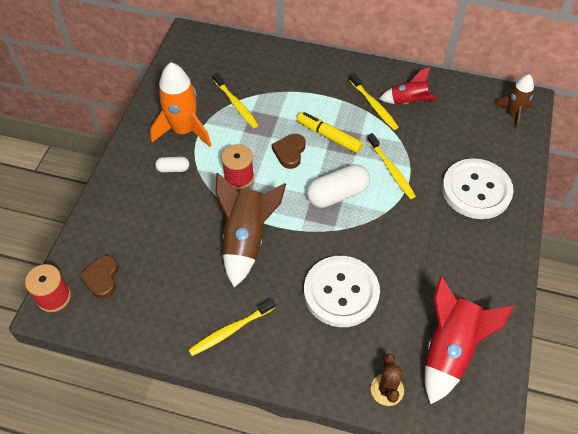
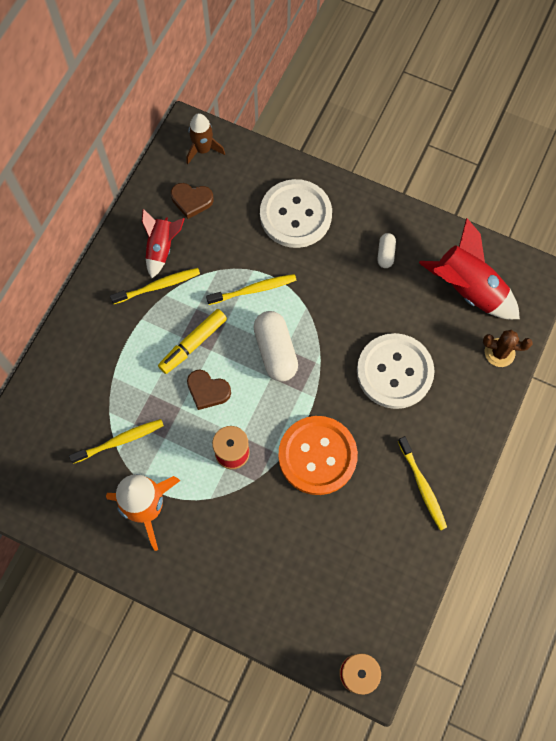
camera: 80 degrees left, 15 degrees up
brown heart [79,255,119,299] -> brown heart moved to [171,183,214,219]
white capsule [155,157,189,173] -> white capsule moved to [378,233,396,268]
brown rocket [215,173,286,287] -> orange button [278,416,358,495]

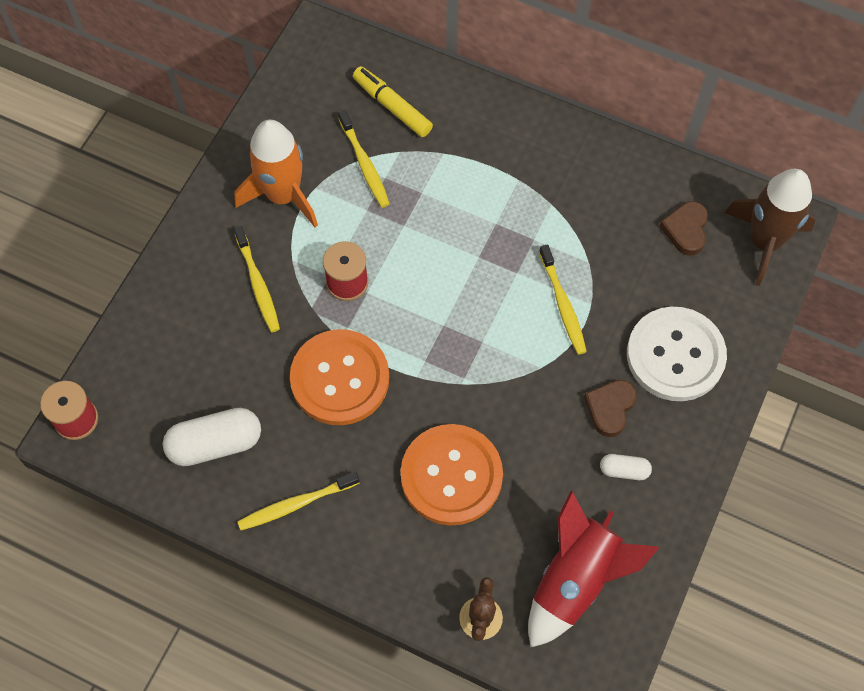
camera: 90 degrees right, 5 degrees down
yellow toothbrush [110,268,200,304] -> yellow toothbrush moved to [234,226,280,332]
red rocket [142,209,185,278] -> none
yellow marker [158,309,227,374] -> yellow marker moved to [353,66,433,137]
brown rocket [187,113,225,164] -> brown rocket [724,169,815,286], size x1.65
brown heart [187,370,231,410] -> brown heart moved to [584,380,637,437]
white capsule [254,311,298,381] -> white capsule moved to [163,408,261,466]
white button [357,333,435,409] -> orange button [401,424,503,526]

